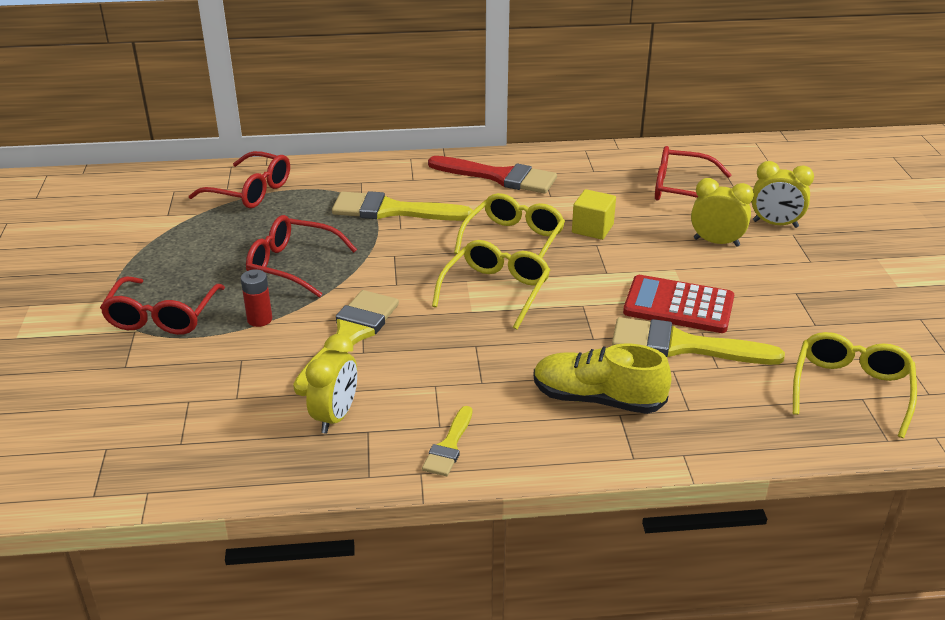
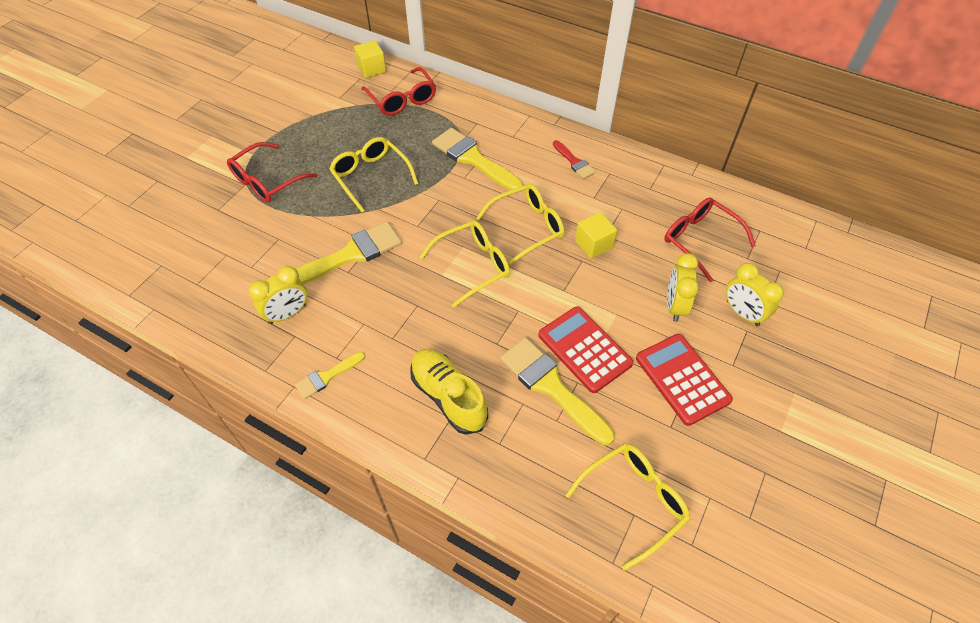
camera: 35 degrees right, 20 degrees up
red battery [241,269,272,327] -> none
red glasses [246,215,357,298] -> yellow glasses [329,137,418,213]
red brush [428,156,557,194] -> red brush [553,140,596,179], size x0.54
yellow clock [691,178,754,247] -> yellow clock turned 135 degrees counterclockwise [667,253,699,322]
none -> yellow cube [354,40,386,78]
none -> red calculator [636,334,733,426]

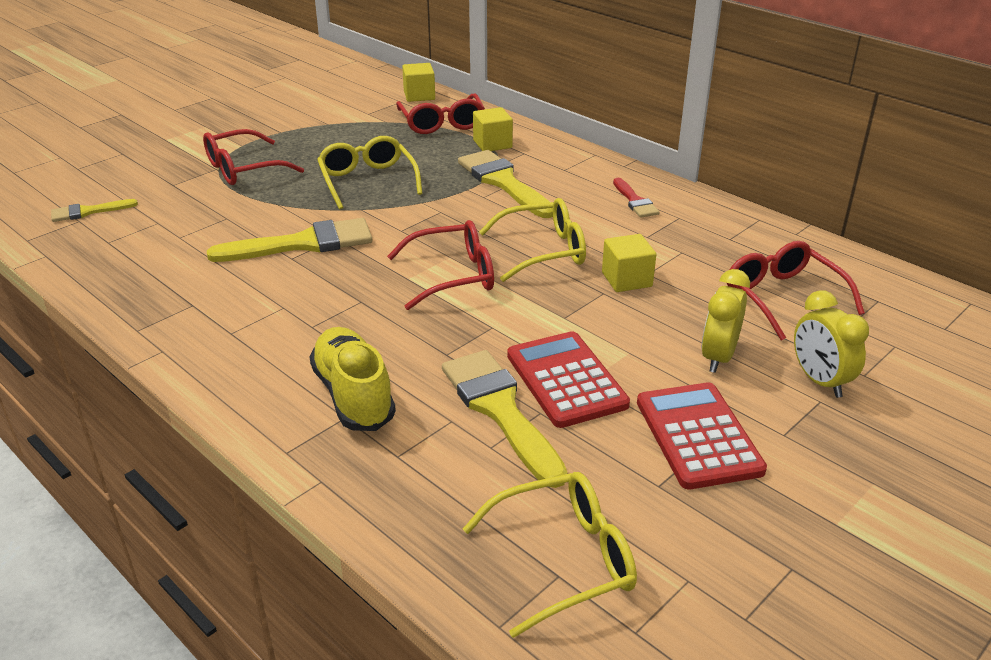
camera: 15 degrees right, 20 degrees down
yellow clock [249,266,307,324] -> none
yellow brush [295,352,365,399] -> yellow brush moved to [51,199,138,222]
yellow glasses [419,221,510,308] -> red glasses [387,220,494,310]
none -> yellow cube [473,107,513,151]

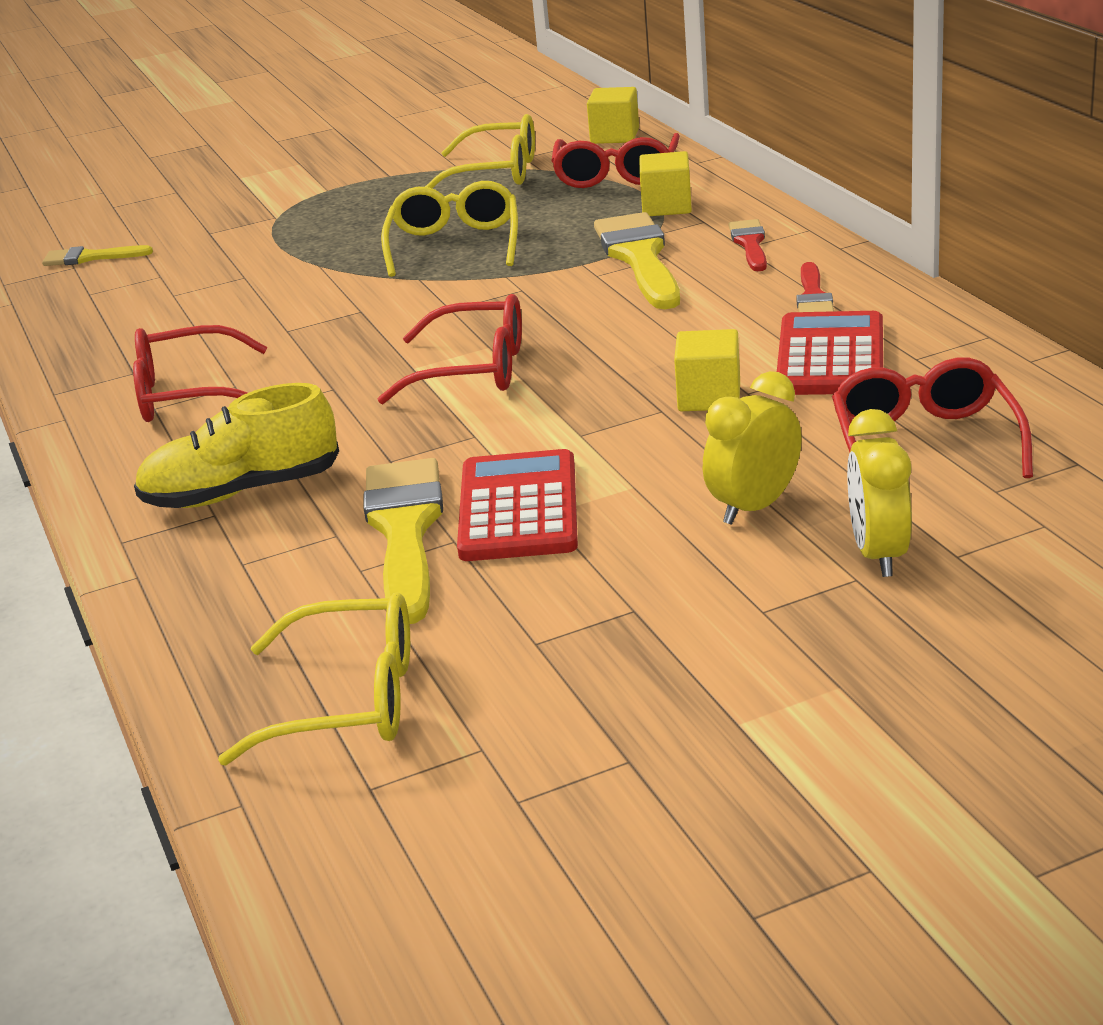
camera: 25 degrees right, 5 degrees down
red glasses [203,129,304,185] -> red glasses moved to [133,325,267,422]
yellow brush [207,218,372,262] -> none
yellow shoe [310,327,396,431] -> yellow shoe turned 105 degrees counterclockwise [134,383,339,508]
yellow glasses [479,198,586,282] -> yellow glasses moved to [425,114,535,188]
red calculator [637,382,767,489] -> red calculator moved to [777,311,883,395]
none -> red brush [729,219,767,271]

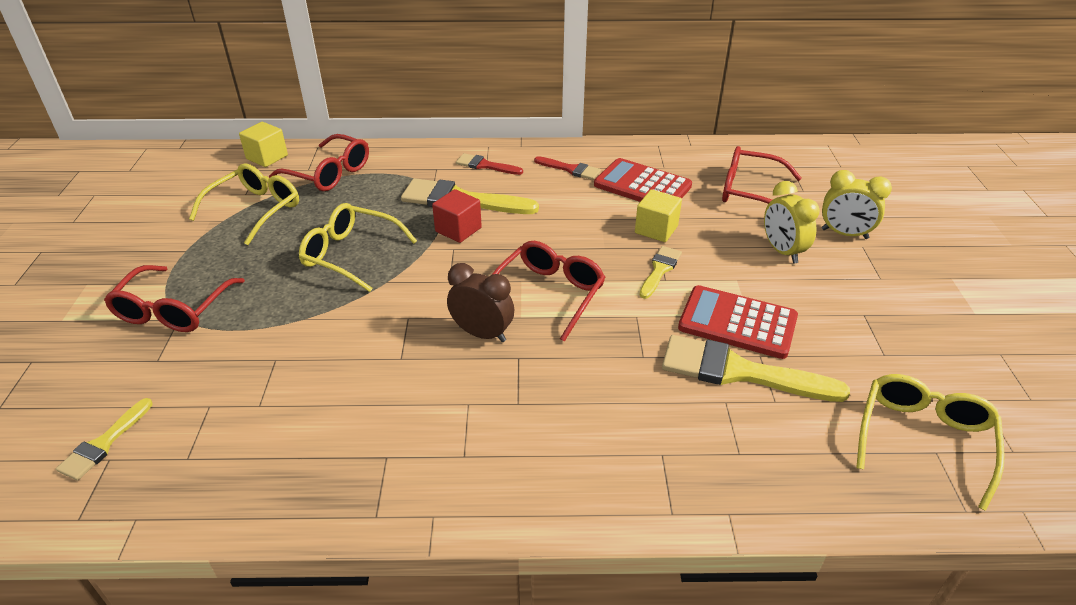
camera: 70 degrees left, 10 degrees up
red glasses [133,325,267,422] -> red glasses moved to [104,265,245,332]
yellow shoe [134,383,339,508] -> none
yellow cube [639,151,692,216] -> none
none -> red cube [432,189,482,243]
none -> brown clock [447,263,514,342]
none -> yellow brush [639,246,682,299]

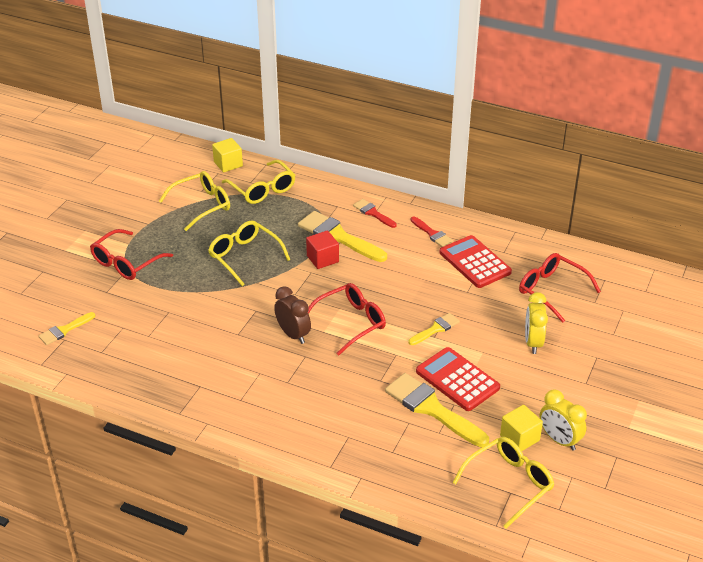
camera: 25 degrees right, 0 degrees up
red glasses [269,134,369,191] -> yellow glasses [222,160,295,204]
yellow cube [635,189,682,242] -> yellow cube moved to [500,405,543,451]
yellow clock [822,170,892,239] -> yellow clock moved to [540,389,587,451]

